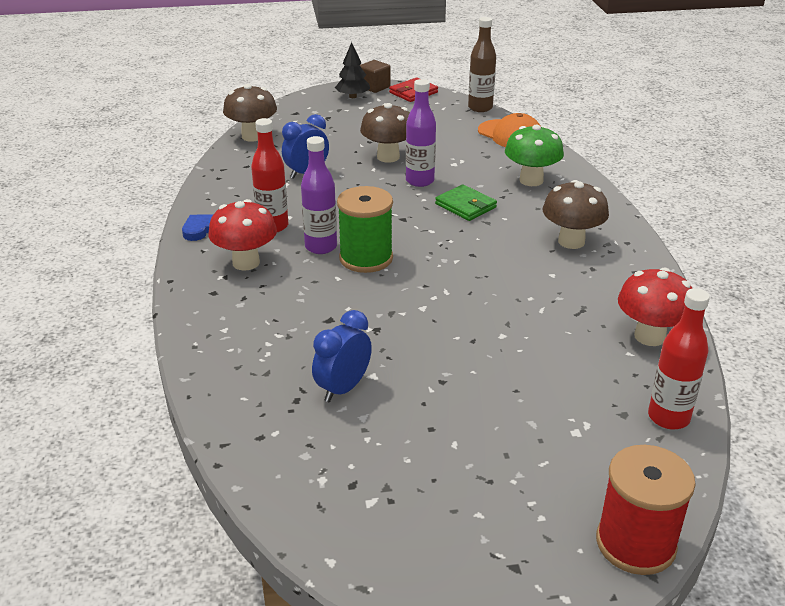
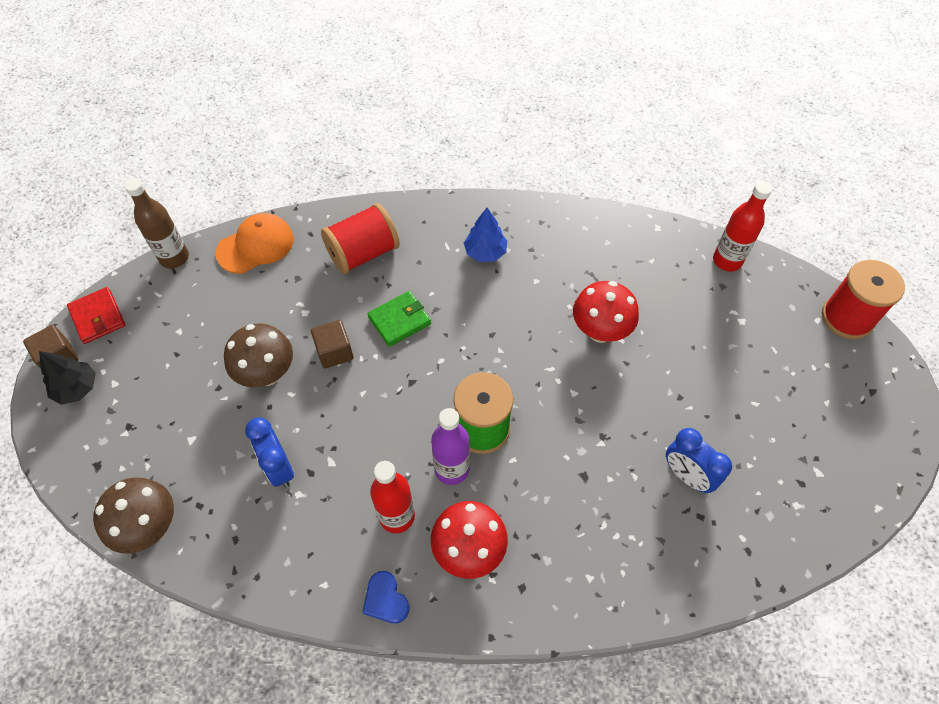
camera: 80 degrees left, 25 degrees up
purple bottle [406,79,436,187] -> brown cube [311,320,353,368]
green mushroom [505,124,564,186] -> red spool [321,203,400,274]
brown mushroom [542,180,609,249] -> blue tree [464,208,508,262]
red mushroom [618,268,692,346] -> red mushroom moved to [573,281,639,343]

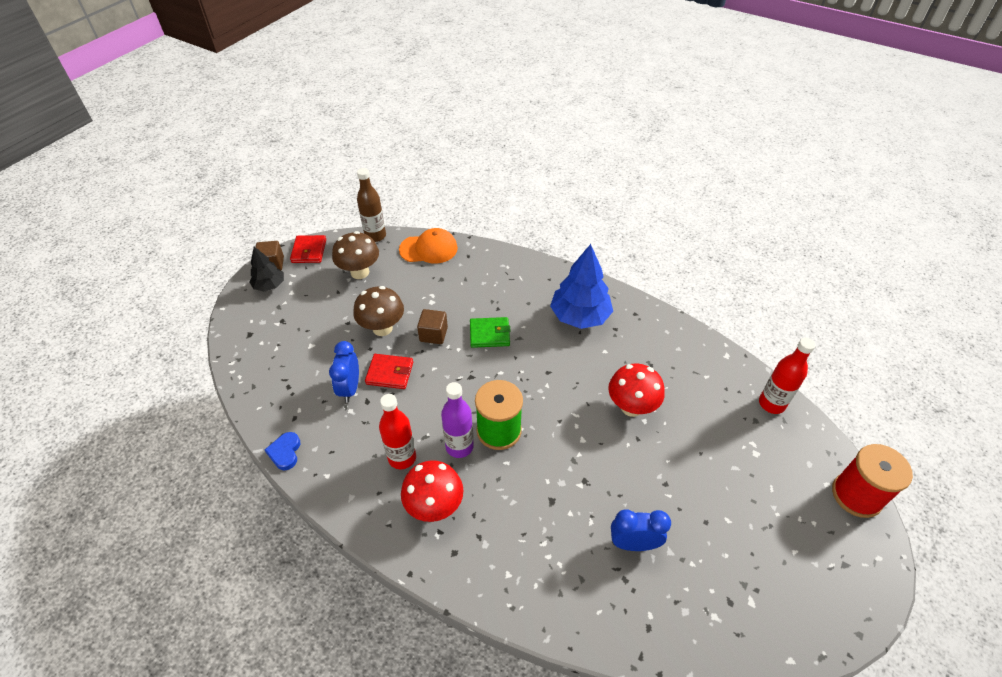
camera: 30 degrees right, 10 degrees down
brown mushroom [93,477,174,554] -> brown mushroom moved to [332,231,379,279]
red spool [321,203,400,274] -> none
blue heart [363,571,410,623] -> blue heart moved to [265,432,300,471]
blue tree [464,208,508,262] -> blue tree [550,244,613,329], size x1.75
blue clock [666,428,732,493] -> blue clock turned 105 degrees clockwise [611,509,671,551]
none -> red wallet [365,354,413,389]

